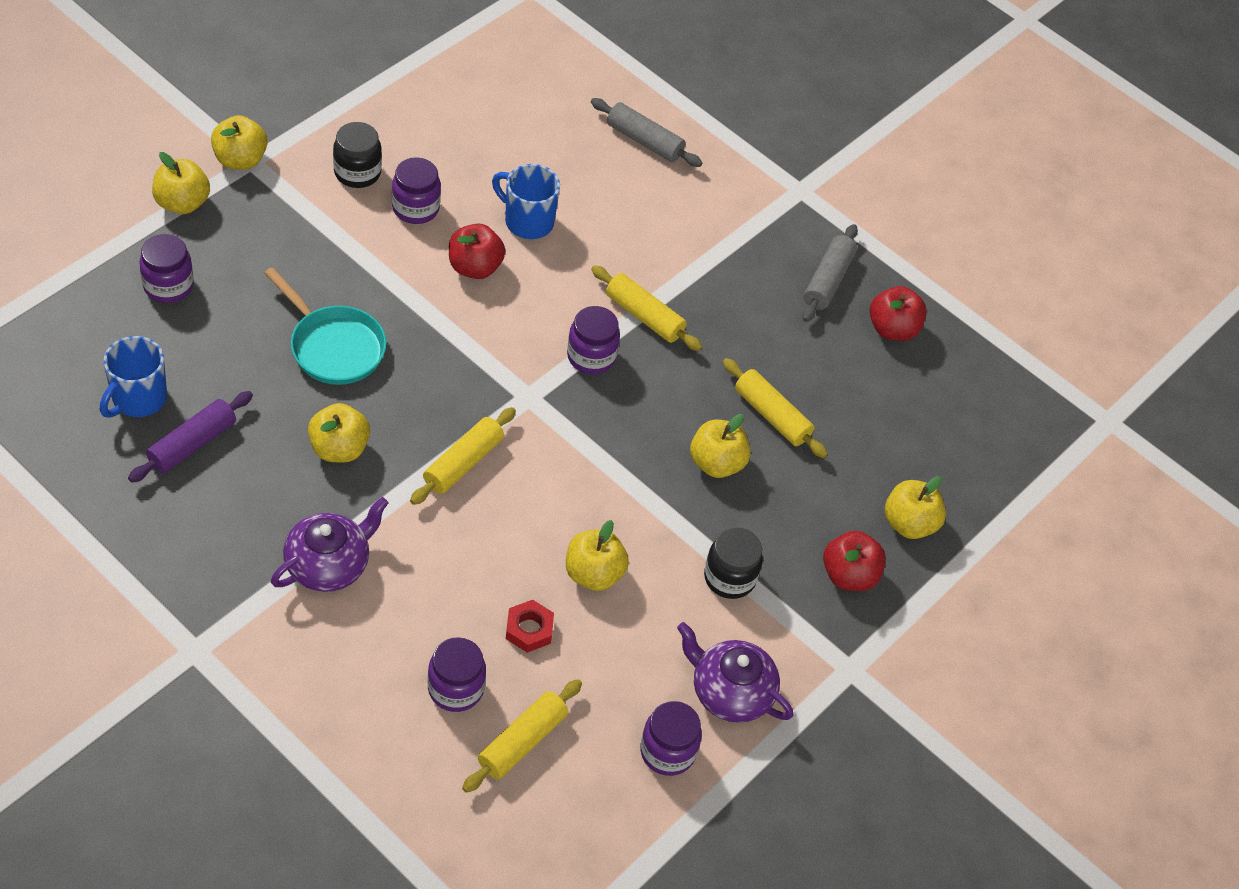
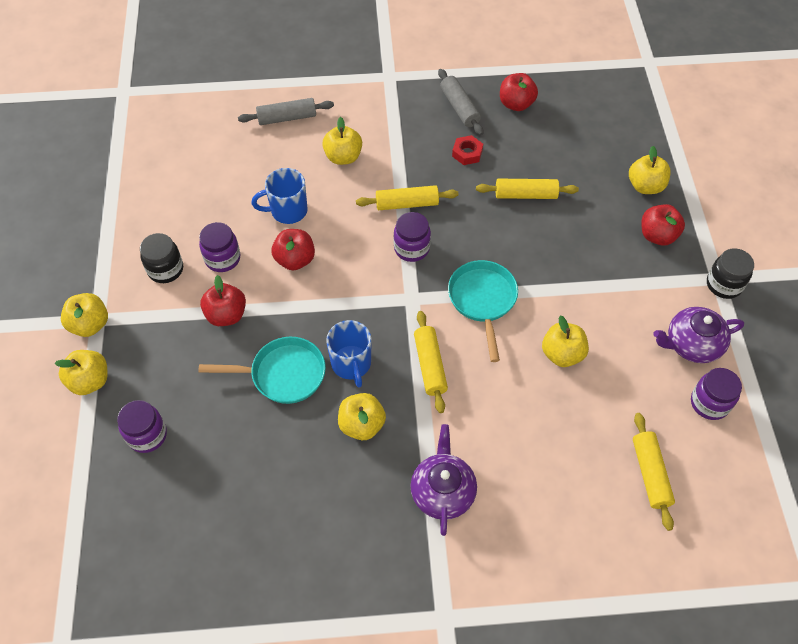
camera: 40 degrees left, 5 degrees up
blue mug [100,336,167,418] -> blue mug moved to [326,320,371,387]
purple rolling pin [128,391,253,483] -> none
purple jar [428,637,486,712] -> none
red nut [506,600,554,653] -> red nut moved to [452,135,483,165]
yellow apple [690,414,750,478] -> yellow apple moved to [322,117,362,165]
black jar [704,527,763,599] -> black jar moved to [707,248,754,299]
none -> red apple [200,275,246,326]
none -> turquoise pan [448,260,518,362]

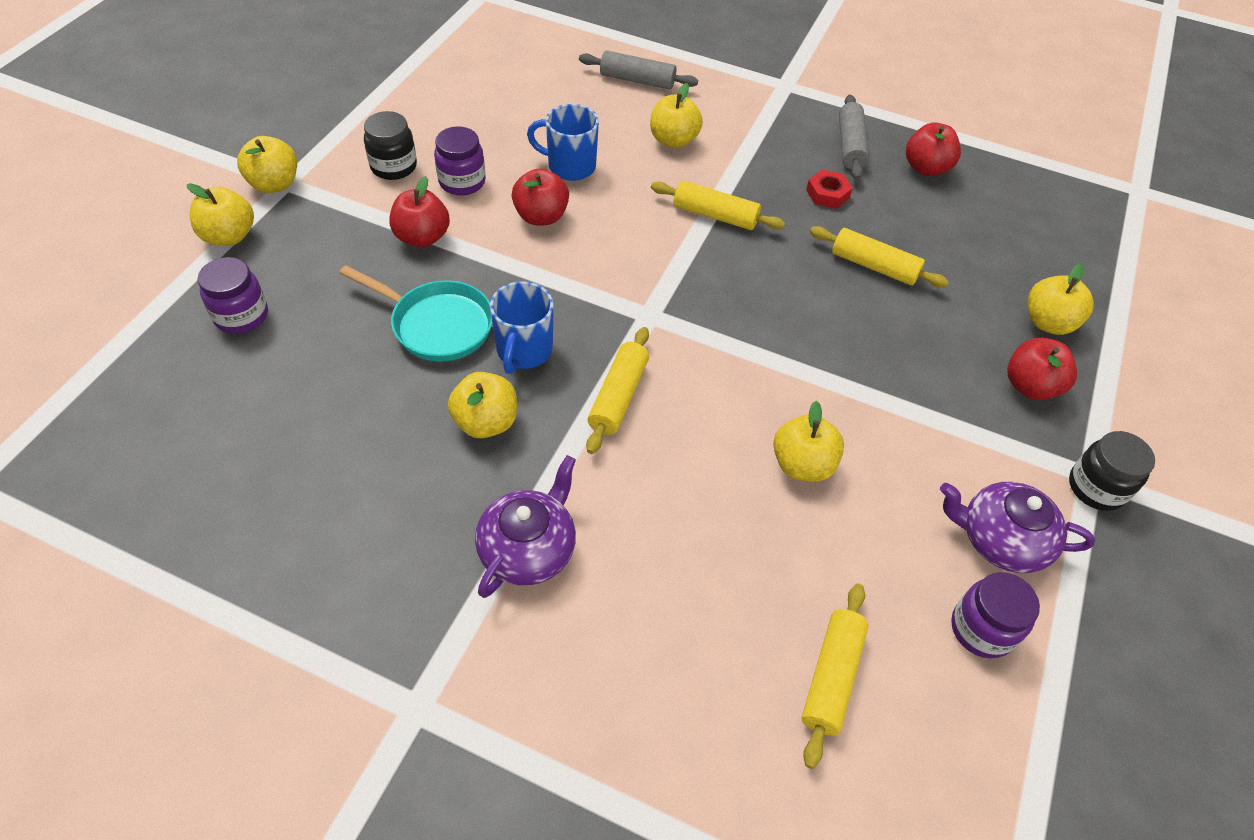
camera: 25 degrees right, 5 degrees down
purple jar [394,212,431,262] -> none
turquoise pan [448,260,518,362] -> none

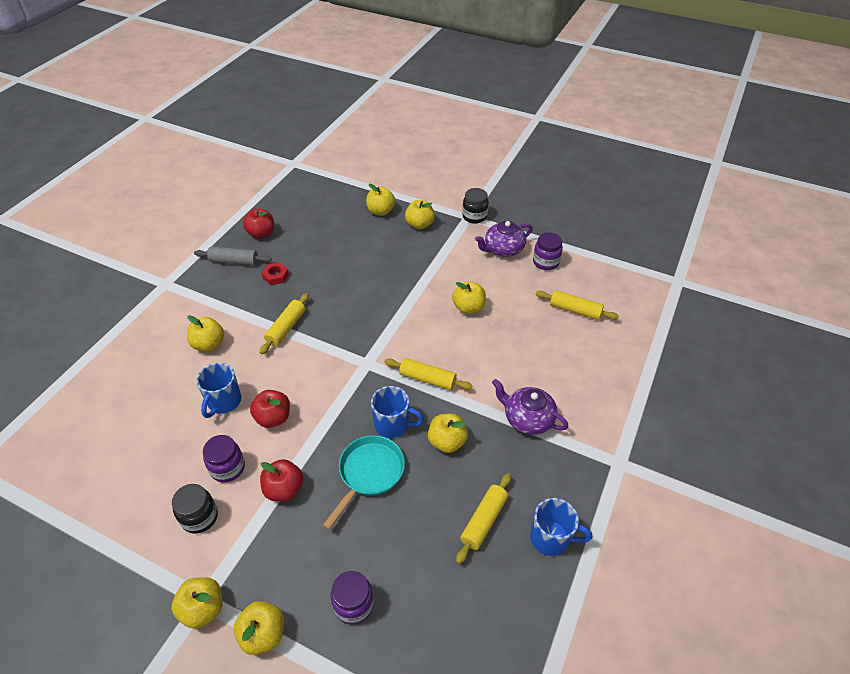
camera: 85 degrees left, 5 degrees down
grey rolling pin [579,50,698,90] -> none
yellow rolling pin [810,226,949,288] -> yellow rolling pin moved to [456,473,511,564]
purple teapot [940,482,1095,573] -> purple teapot turned 45 degrees clockwise [475,221,533,257]
red apple [1007,337,1077,400] -> yellow apple [405,200,435,229]
none -> blue mug [530,498,592,556]

